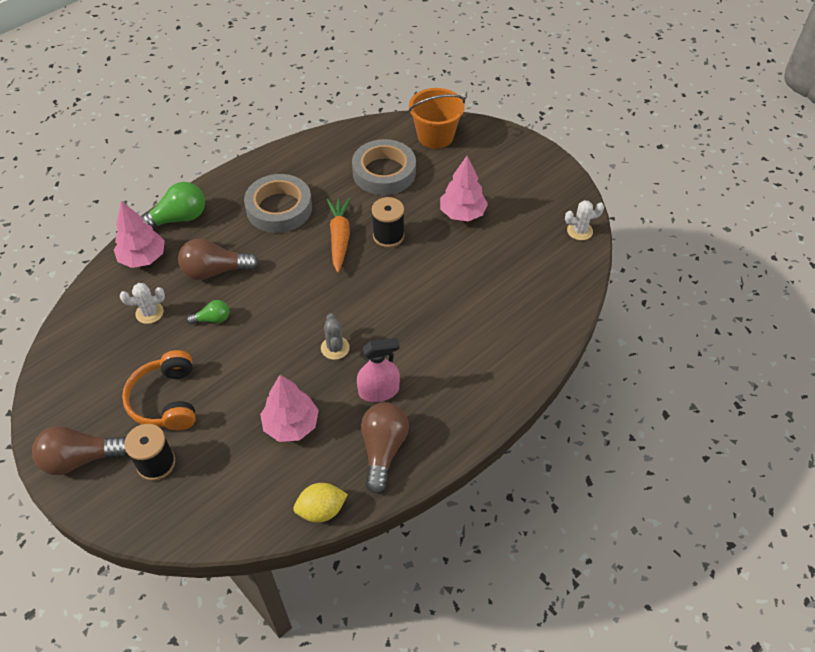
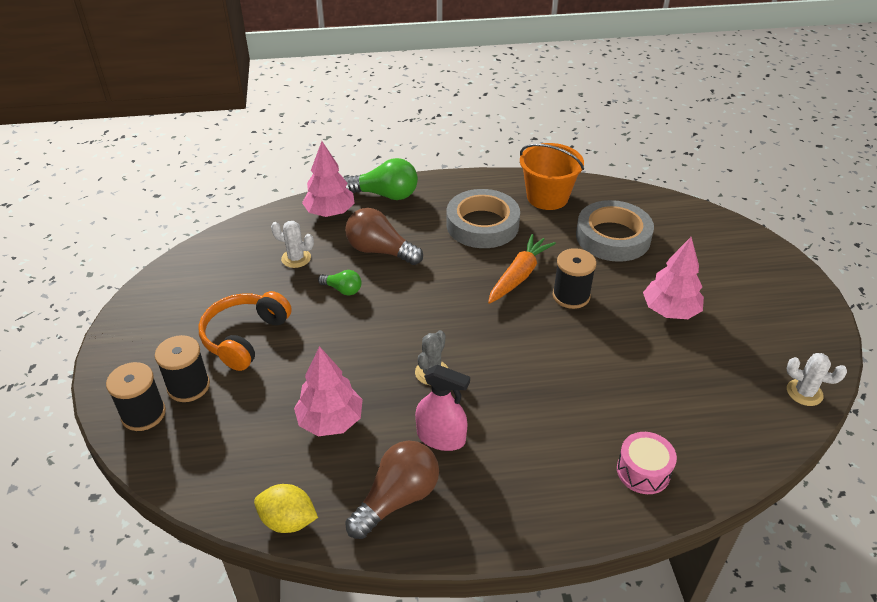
camera: 35 degrees right, 10 degrees down
brown light bulb [32,426,127,475] -> none
orange bucket [408,88,465,149] -> orange bucket moved to [520,143,584,210]
none -> black spool [106,362,166,431]
none -> pink drum [617,432,677,494]

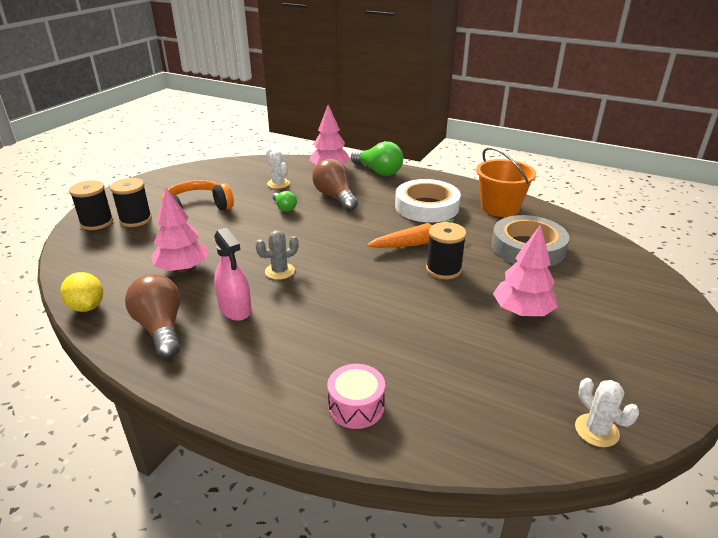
camera: 35 degrees right, 10 degrees down
brown light bulb [345,441,439,539] -> brown light bulb turned 105 degrees counterclockwise [125,274,181,359]
grey tape [446,189,520,248] -> white tape [395,179,461,223]

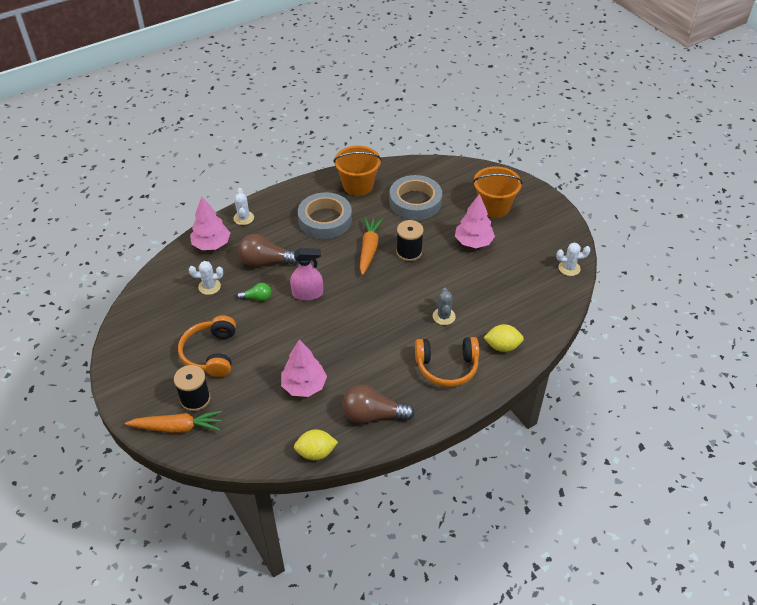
camera: 60 degrees left, 15 degrees up
black spool [69,180,113,230] -> orange carrot [125,411,222,433]
pink spray bottle [214,227,252,321] -> pink spray bottle moved to [290,248,323,301]
grey cactus [256,230,298,280] -> grey cactus moved to [433,288,456,325]
pink drum [328,364,385,429] -> yellow lemon [483,324,524,352]
green light bulb [351,141,403,176] -> white cactus [233,188,254,225]
white tape [395,179,461,223] -> grey tape [298,192,352,239]
none -> orange headphones [415,337,479,387]
none -> orange bucket [473,166,523,218]

